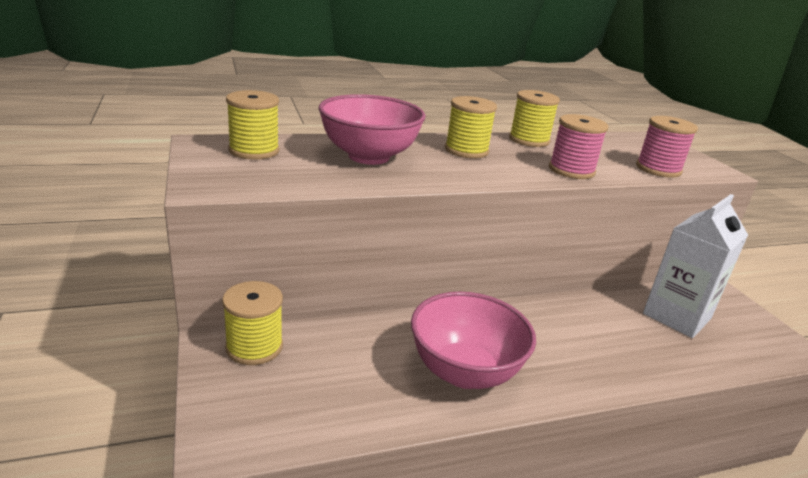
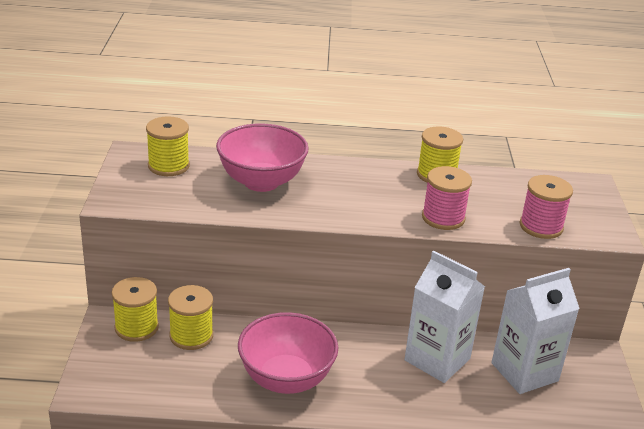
camera: 20 degrees right, 5 degrees up
yellow spool [445,96,497,158] -> yellow spool moved to [168,285,213,350]
none -> white carton [404,250,485,383]

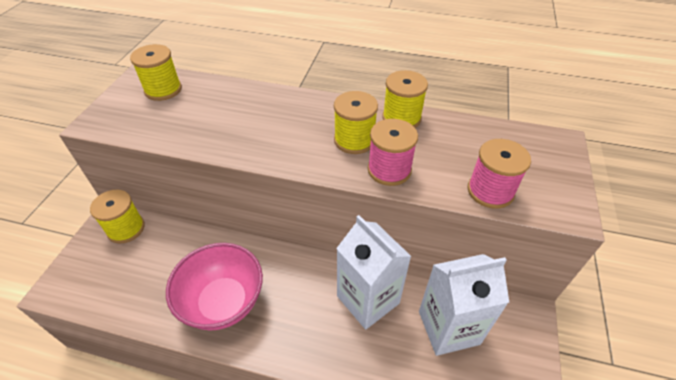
camera: 15 degrees right, 15 degrees up
yellow spool [168,285,213,350] -> yellow spool moved to [334,91,378,154]
pink bowl [216,123,309,192] -> none

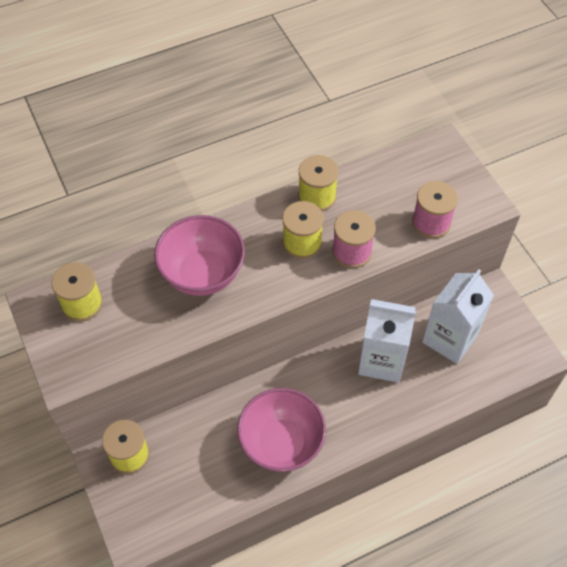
camera: 40 degrees left, 10 degrees up
none -> pink bowl [154,215,245,296]

